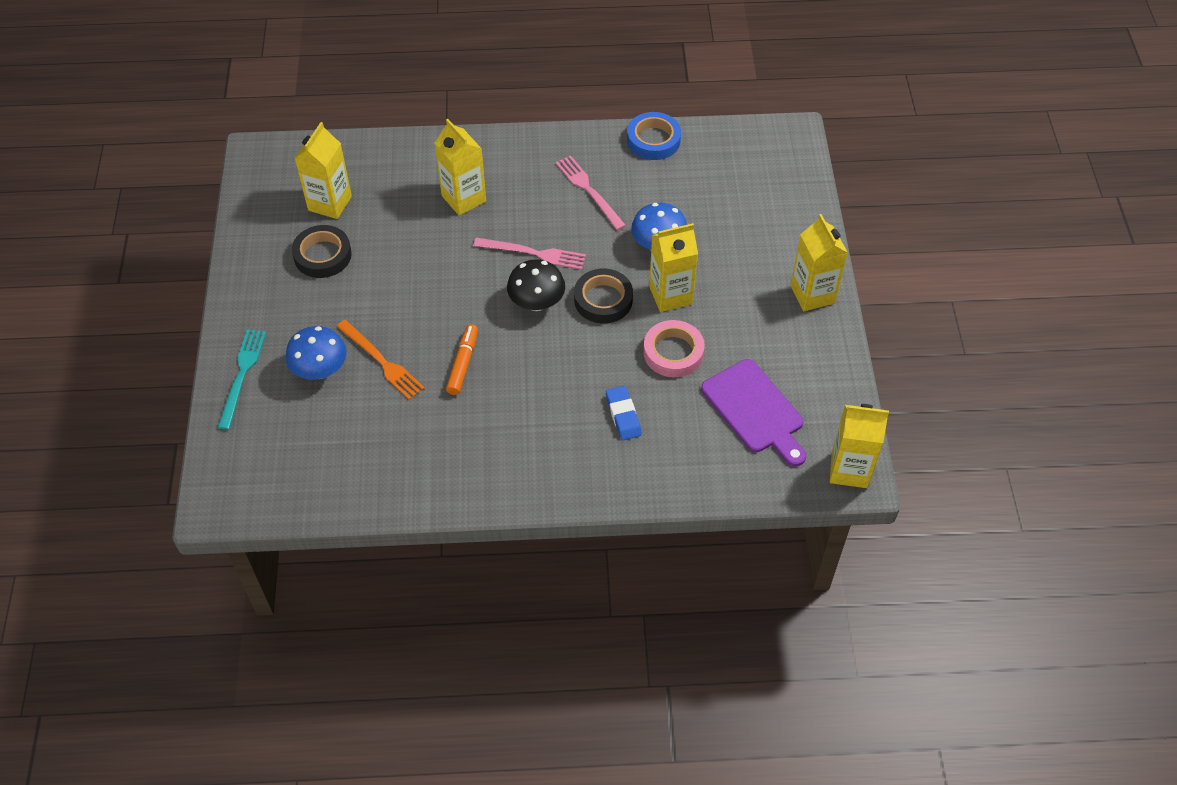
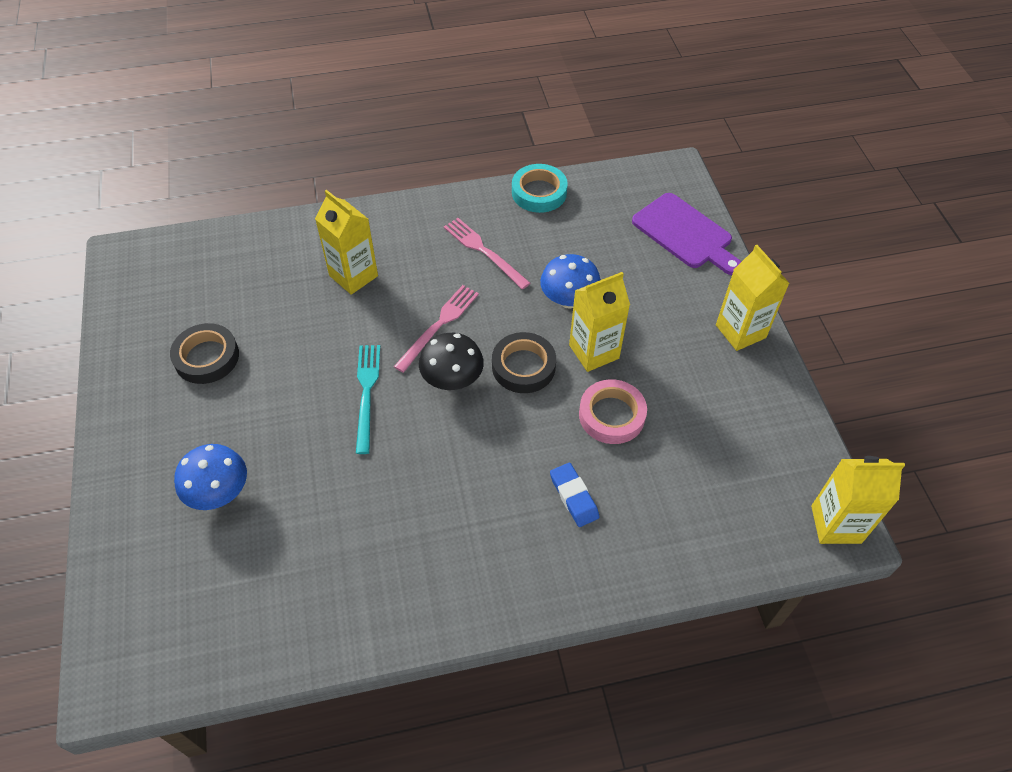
camera: 10 degrees left, 0 degrees up
turquoise fork [217,329,266,430] -> turquoise fork moved to [356,345,380,454]
yellow carton [295,122,352,219] -> none
orange fork [337,320,425,400] -> none
orange marker [446,324,478,395] -> none
pink fork [473,238,586,270] -> pink fork turned 60 degrees counterclockwise [394,285,479,373]
blue tape [627,112,681,160] -> turquoise tape [512,164,568,213]
purple cutting board [701,359,806,466] -> purple cutting board moved to [632,193,741,275]

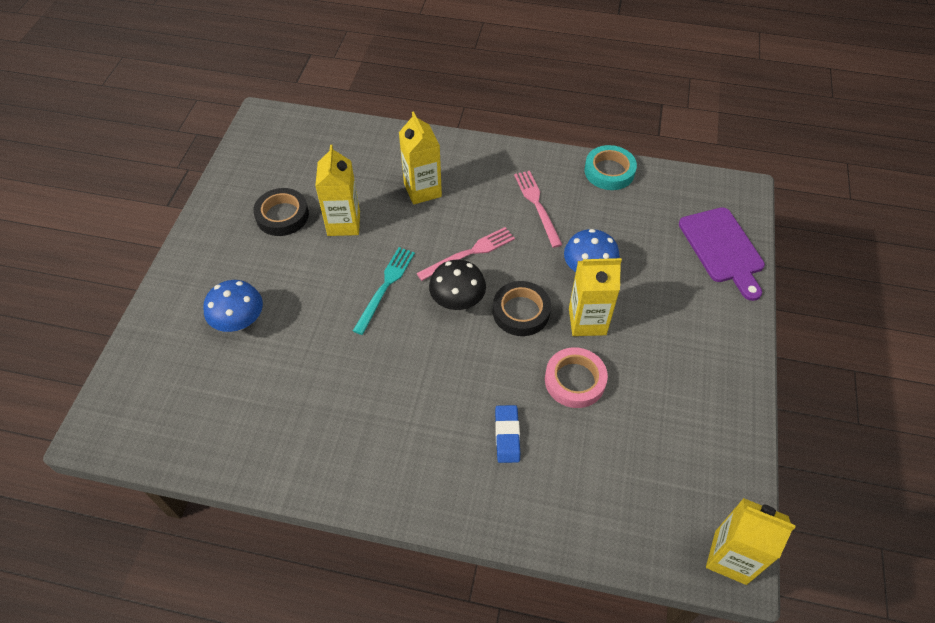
camera: 25 degrees right, 0 degrees up
yellow carton [716,245,790,351] -> yellow carton moved to [315,145,360,236]

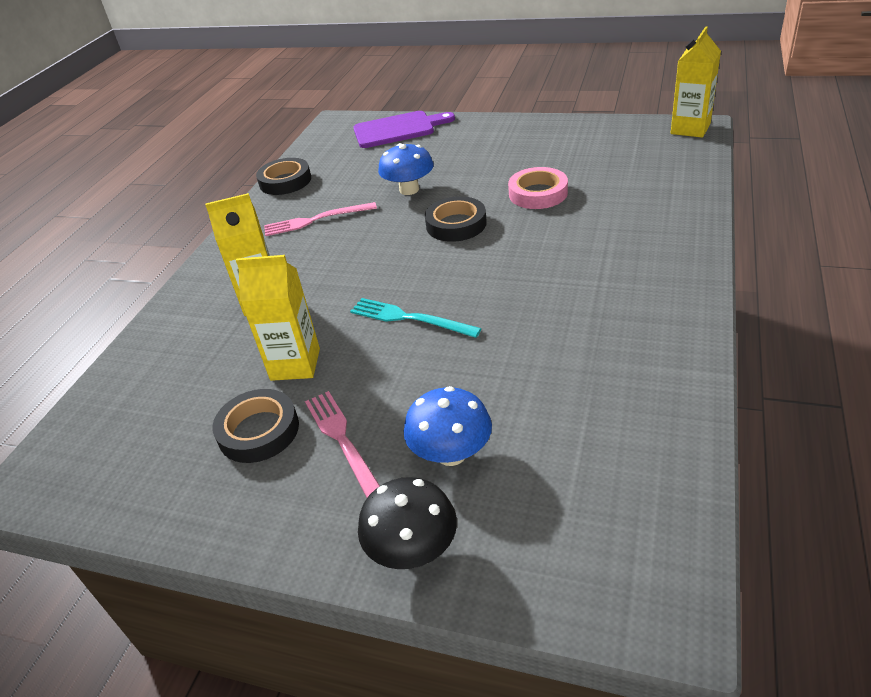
camera: 80 degrees left, 15 degrees down
pink fork [416,227,515,281] -> pink fork moved to [305,391,380,498]
black mushroom [429,260,486,310] -> black mushroom moved to [358,477,457,569]
blue eraser [495,405,520,463] -> none
yellow carton [569,258,622,336] -> none
turquoise tape [584,145,637,190] -> black tape [256,158,311,195]

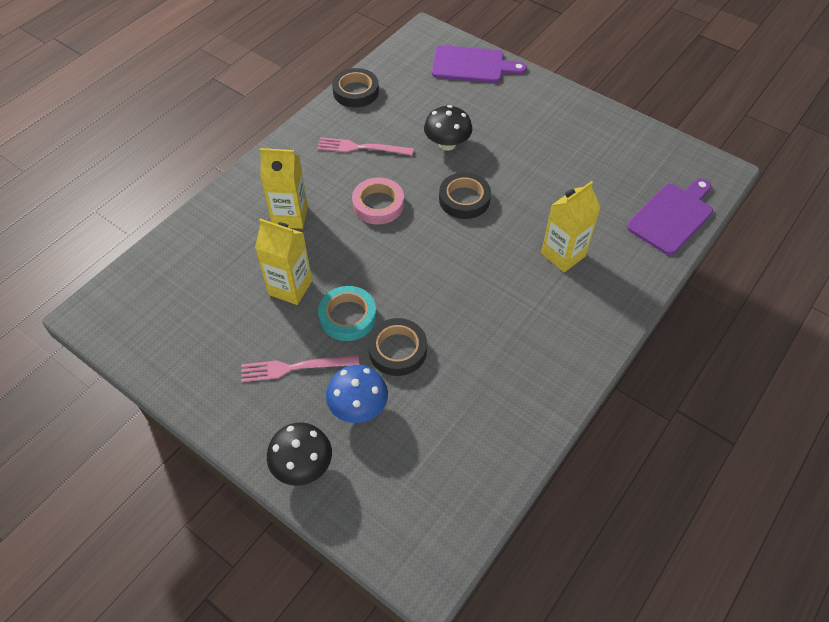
camera: 15 degrees right, 15 degrees up
black tape [212,389,299,463] -> black tape moved to [368,318,427,376]
pink fork [305,391,380,498] -> pink fork turned 90 degrees counterclockwise [241,355,359,382]
turquoise fork [350,298,482,338] -> none
blue mushroom [378,143,434,195] -> black mushroom [424,105,473,151]
pink tape [508,167,568,209] -> pink tape moved to [352,177,404,225]
yellow carton [671,26,721,138] -> yellow carton moved to [541,181,601,272]
none -> turquoise tape [318,286,376,341]
none -> purple cutting board [627,178,713,255]

